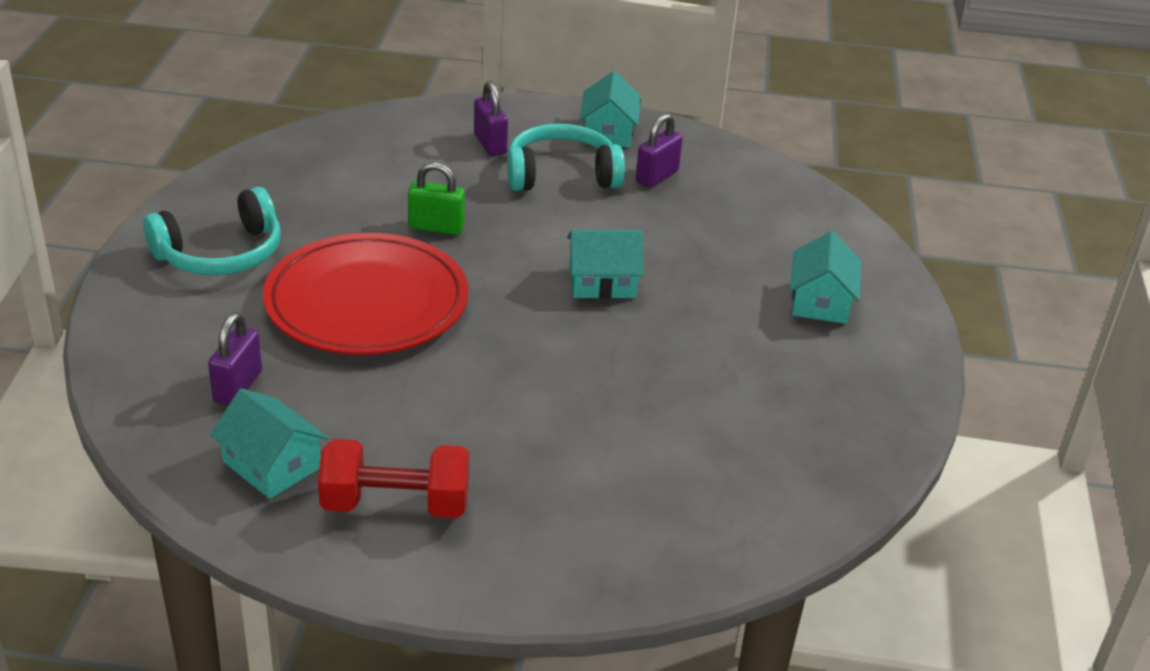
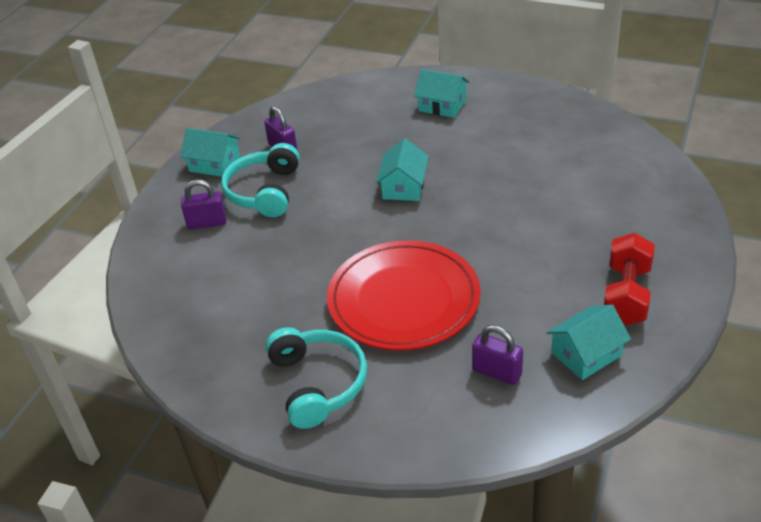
camera: 70 degrees left, 5 degrees up
green padlock [408,162,465,235] -> none

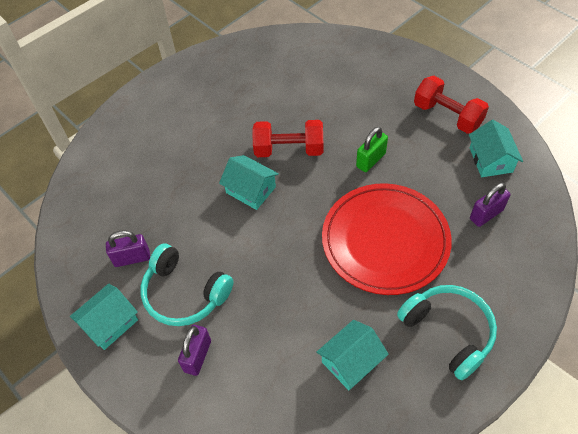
camera: 65 degrees left, 15 degrees up
turquoise headphones [266,327,367,429] -> turquoise headphones turned 45 degrees clockwise [397,285,497,380]
turquoise house [414,69,470,118] -> turquoise house moved to [316,320,389,390]
none -> red dumbbell [252,120,323,157]
none -> green padlock [356,127,388,172]

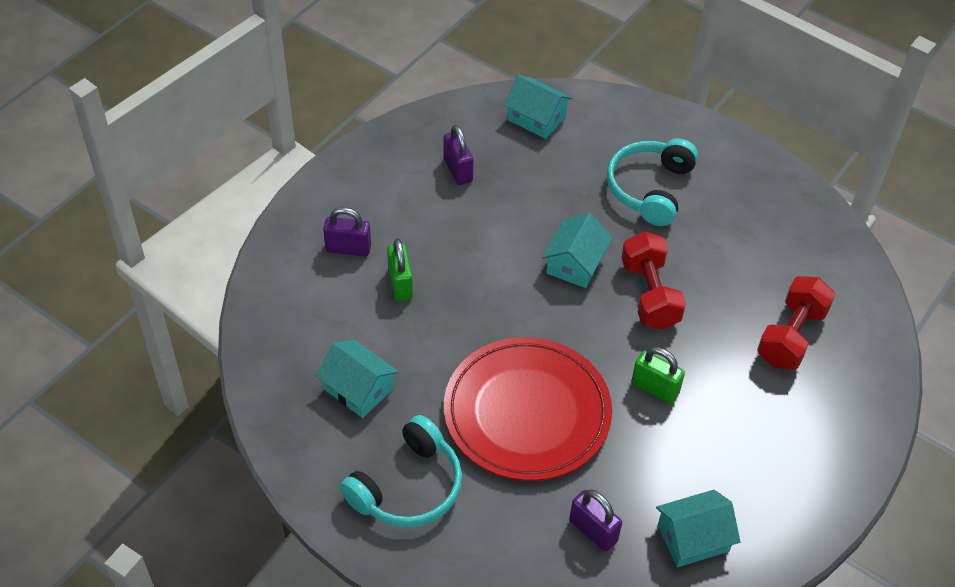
camera: 75 degrees right, 5 degrees down
turquoise house [70,284,138,350] -> turquoise house moved to [504,75,573,139]
turquoise headphones [141,244,233,326] -> turquoise headphones moved to [607,138,698,226]
red dumbbell [414,76,489,134] -> red dumbbell moved to [757,276,836,370]
none -> green padlock [387,239,413,301]

